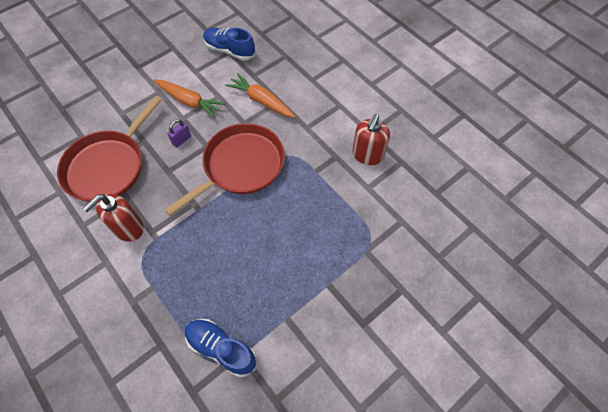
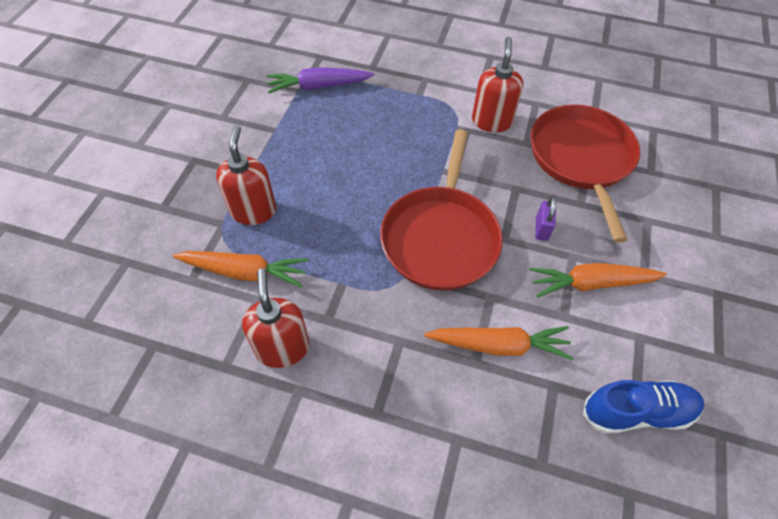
camera: 145 degrees right, 5 degrees down
blue shoe [185,319,257,377] -> purple carrot [266,67,374,93]
none -> orange carrot [173,251,309,288]
none -> red soap dispenser [216,125,276,225]

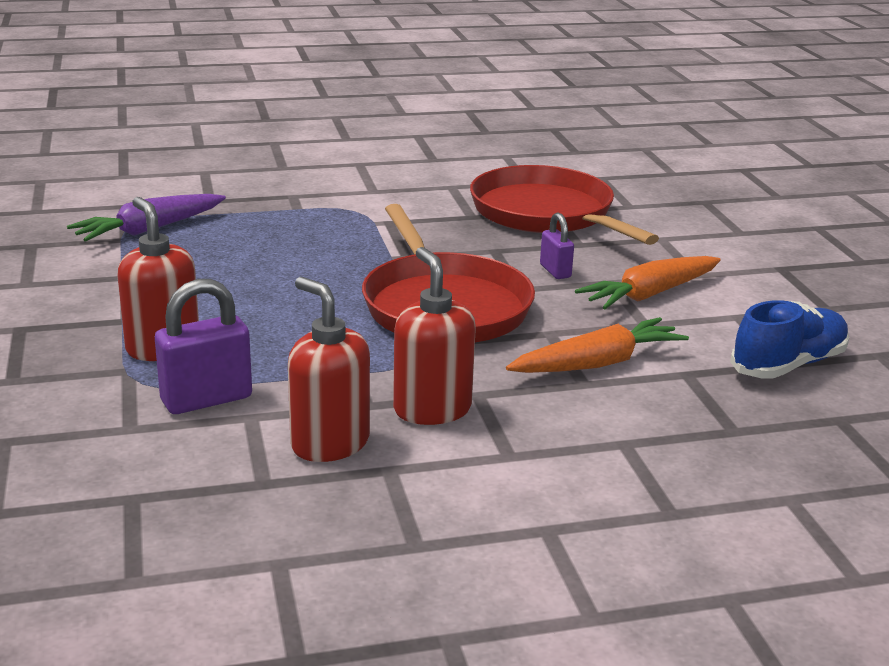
camera: 30 degrees left, 30 degrees down
orange carrot [173,251,309,288] -> purple padlock [155,279,252,414]
red soap dispenser [472,37,523,132] -> red soap dispenser moved to [393,247,476,425]

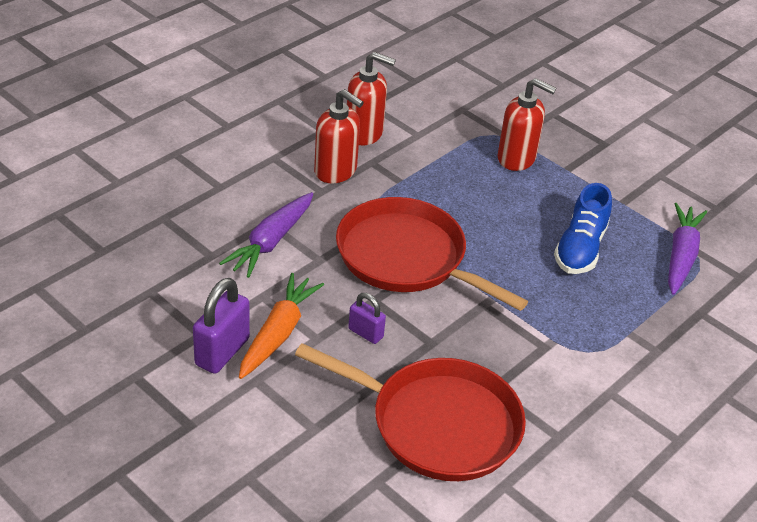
camera: 145 degrees right, 15 degrees up
purple padlock [155,279,252,414] -> purple padlock moved to [193,278,250,374]
orange carrot [506,317,689,373] -> purple carrot [219,192,313,278]
blue shoe [730,300,849,379] -> blue shoe moved to [554,183,612,274]

